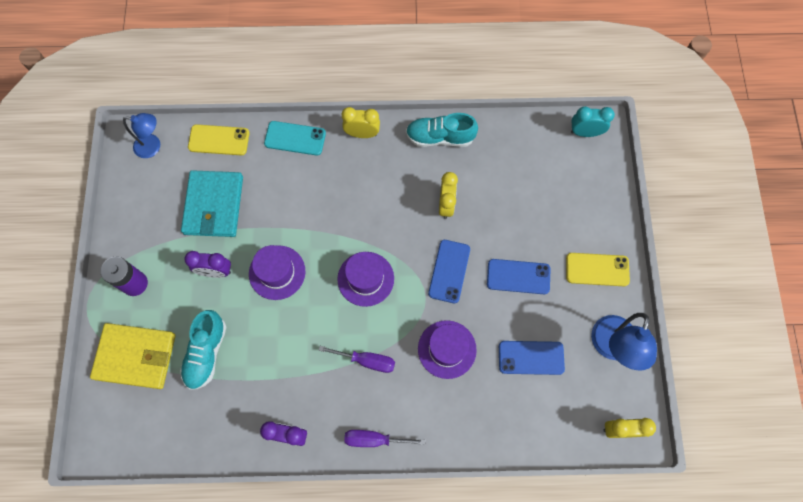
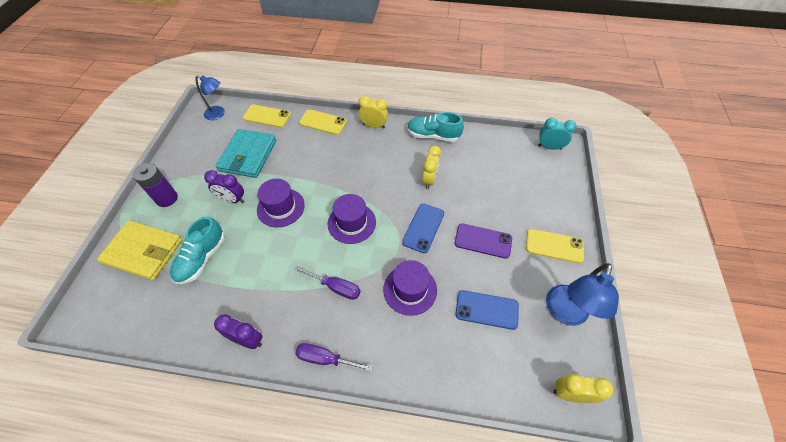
camera: 10 degrees right, 15 degrees down
turquoise phone [264,121,326,156] -> yellow phone [299,109,347,135]
blue phone [487,259,550,294] -> purple phone [454,223,512,259]

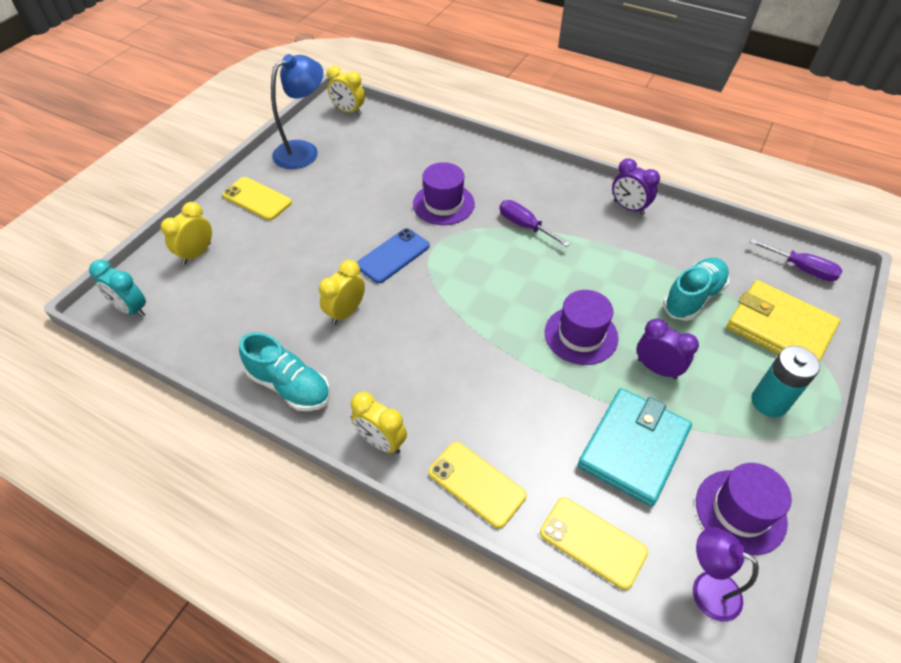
camera: 160 degrees left, 5 degrees down
purple battery [132,163,178,207] -> turquoise battery [751,346,820,417]
blue lamp [195,75,225,120] -> purple lamp [693,527,759,622]
purple screwdriver [295,343,373,371] -> purple screwdriver moved to [749,239,842,281]
purple hat [328,194,376,244] -> purple hat moved to [696,463,792,555]
purple phone [454,223,512,259] -> none
blue phone [456,290,519,330] -> none
none -> yellow clock [161,202,212,264]

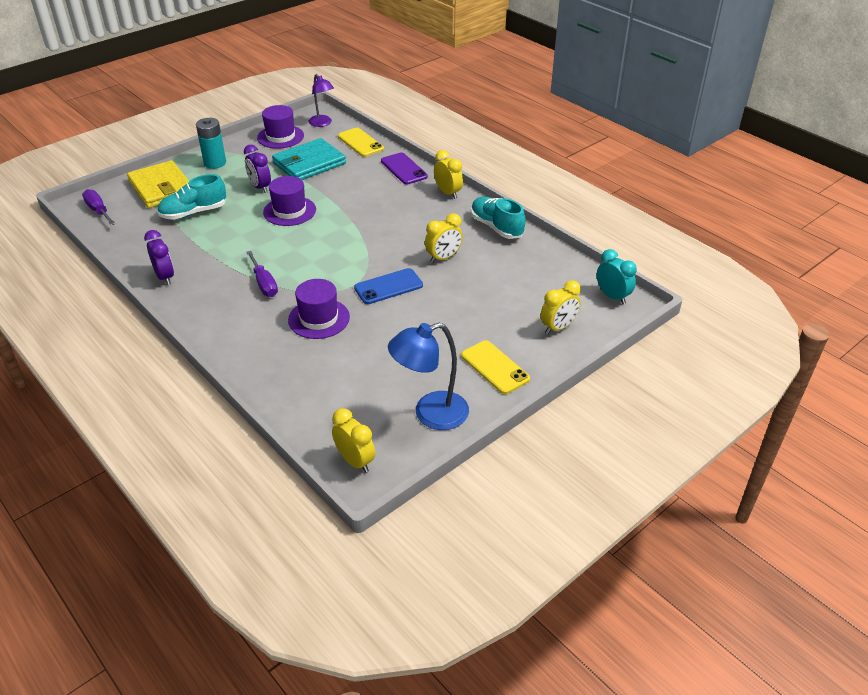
camera: 160 degrees left, 10 degrees down
yellow phone [429,442,526,528] -> purple phone [381,152,428,185]

